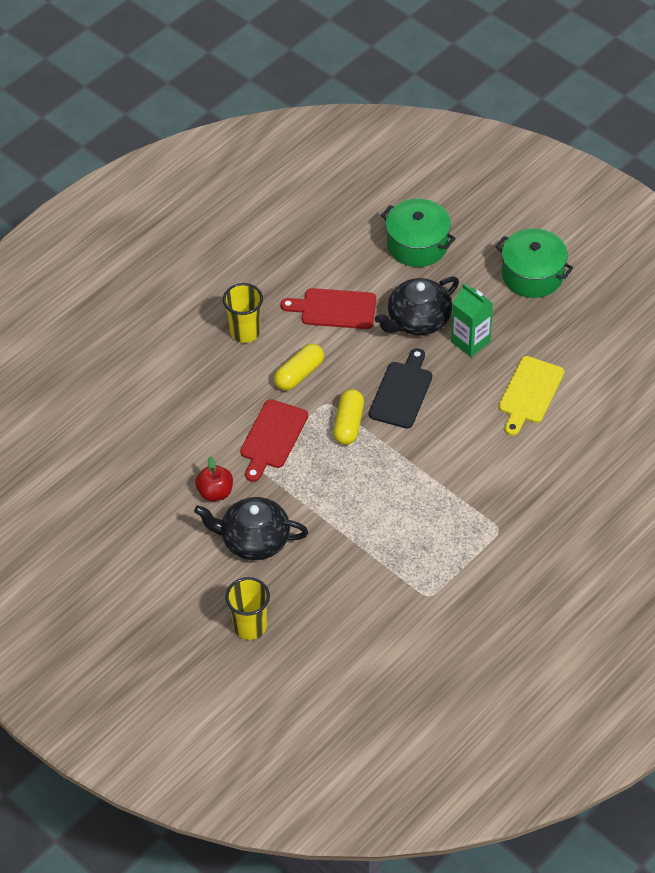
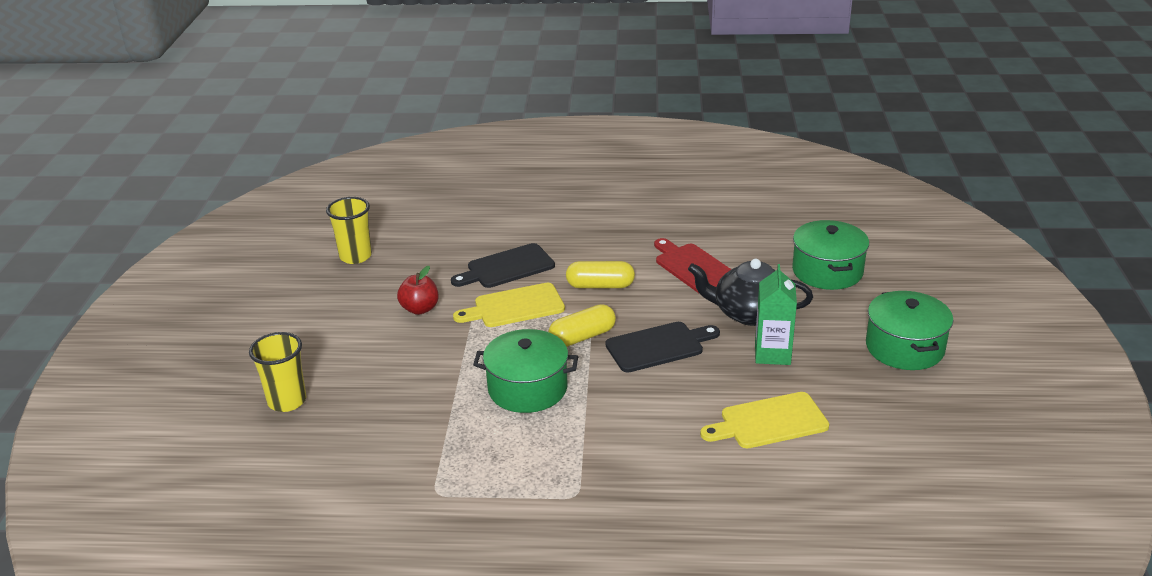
camera: 50 degrees right, 20 degrees down
black teapot [194,497,308,560] -> none
yellow cup [223,283,263,343] -> yellow cup moved to [326,197,372,264]
red cutting board [240,399,308,482] -> yellow cutting board [453,283,565,327]
none -> black cutting board [451,243,555,288]
none -> green pot [473,329,578,413]

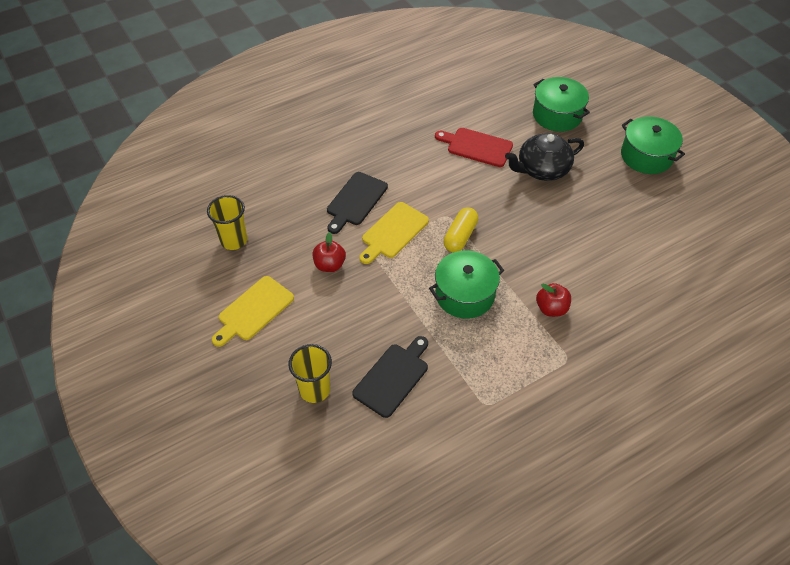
camera: 35 degrees left, 20 degrees up
yellow capsule [566,261,635,288] -> none
black cutting board [605,322,720,372] -> black cutting board moved to [352,336,428,418]
yellow cutting board [700,392,829,448] -> yellow cutting board moved to [212,276,294,347]
green carton [755,264,797,365] -> none
none -> red apple [536,283,571,317]

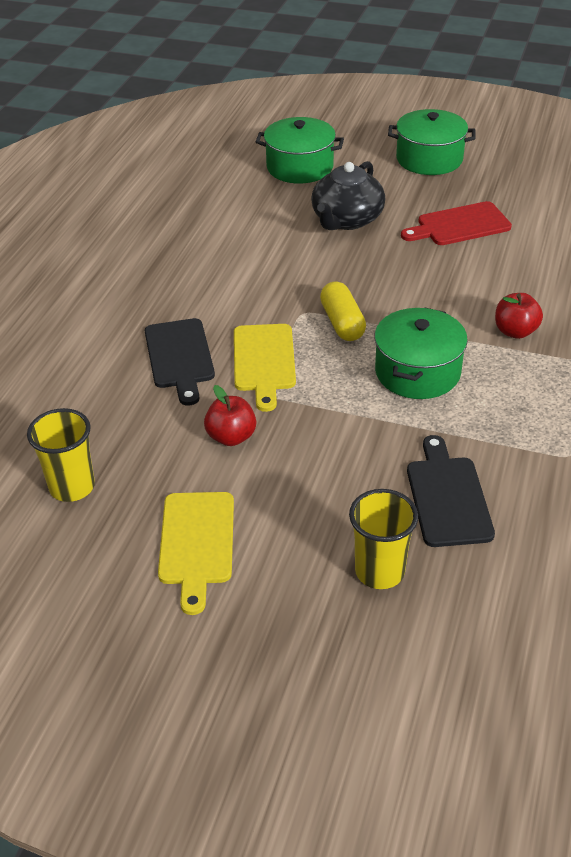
camera: 40 degrees left, 10 degrees down
red cutting board [435,128,513,167] -> red cutting board moved to [401,201,512,245]

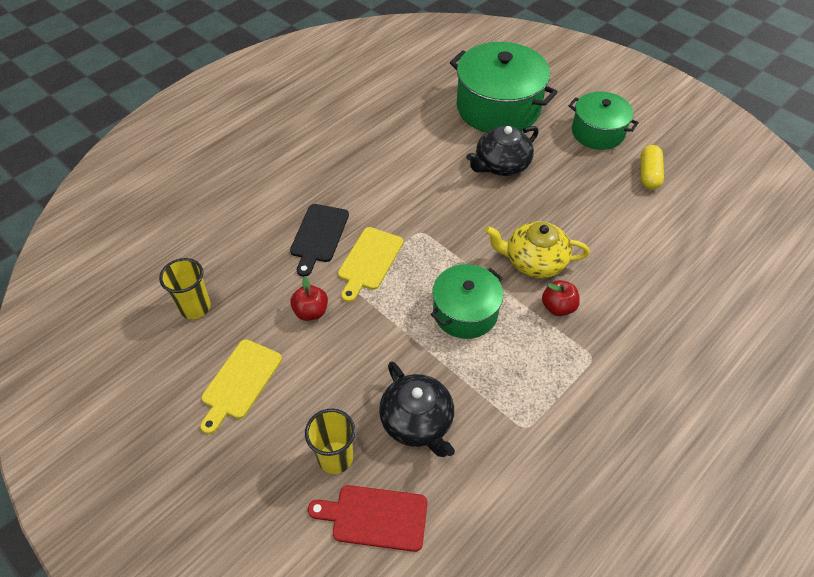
camera: 25 degrees right, 10 degrees up
green pot [256,117,344,184] -> green pot [450,42,558,133], size x1.64
yellow capsule [320,281,366,341] -> yellow capsule moved to [641,145,664,190]
red cutting board [401,201,512,245] -> red cutting board moved to [308,485,428,552]
black cutting board [407,435,495,547] -> black teapot [379,361,455,457]
none -> yellow teapot [485,221,590,278]

